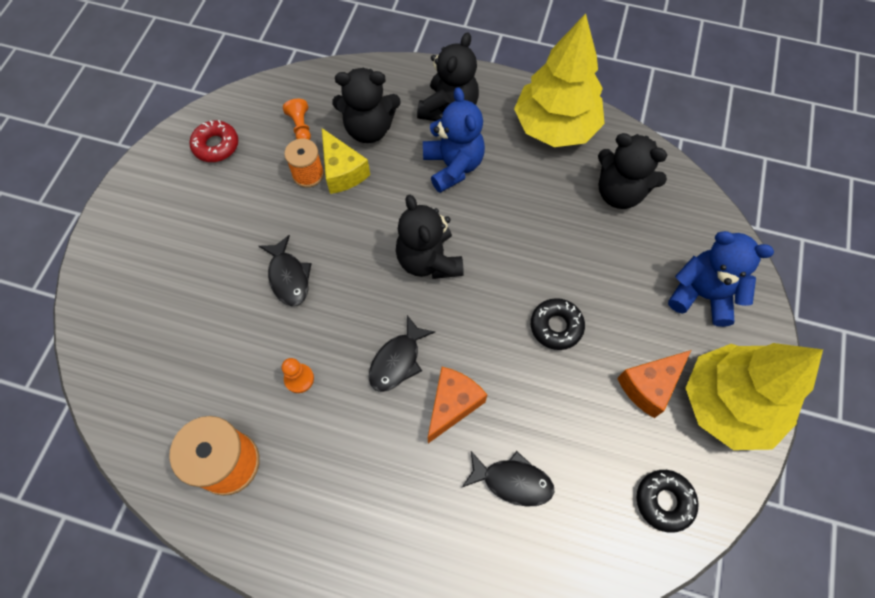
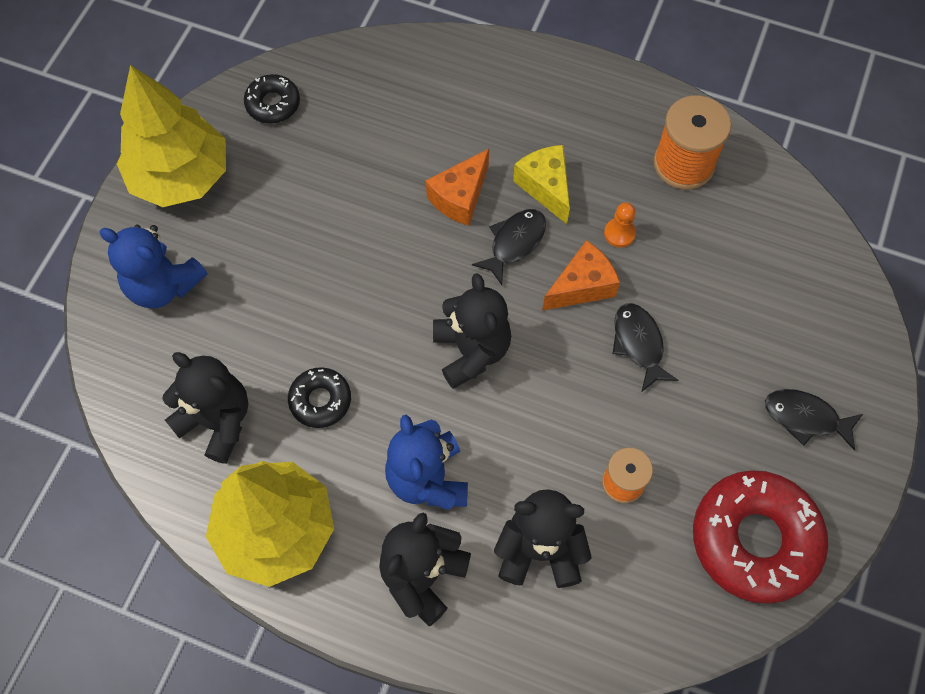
camera: 175 degrees left, 0 degrees up
red donut [190,120,238,162] -> red donut [693,470,828,604], size x1.97
orange pawn [283,99,311,140] -> none
yellow cheese [322,128,370,194] -> yellow cheese moved to [513,145,570,224]
black fish [462,451,554,506] -> black fish moved to [765,389,863,450]
black donut [531,298,585,350] -> black donut moved to [288,367,351,428]
orange cheese [617,350,691,418] -> orange cheese moved to [542,240,620,311]

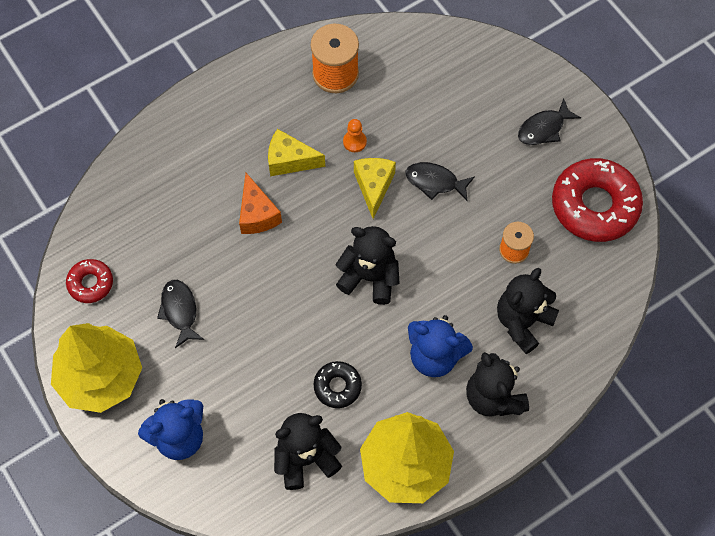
camera: 55 degrees left, 0 degrees up
black donut [244,74,300,124] -> red donut [66,259,113,303]
black fish [472,209,546,285] -> black fish moved to [157,280,204,348]
orange cheese [542,240,620,311] -> yellow cheese [354,158,396,219]

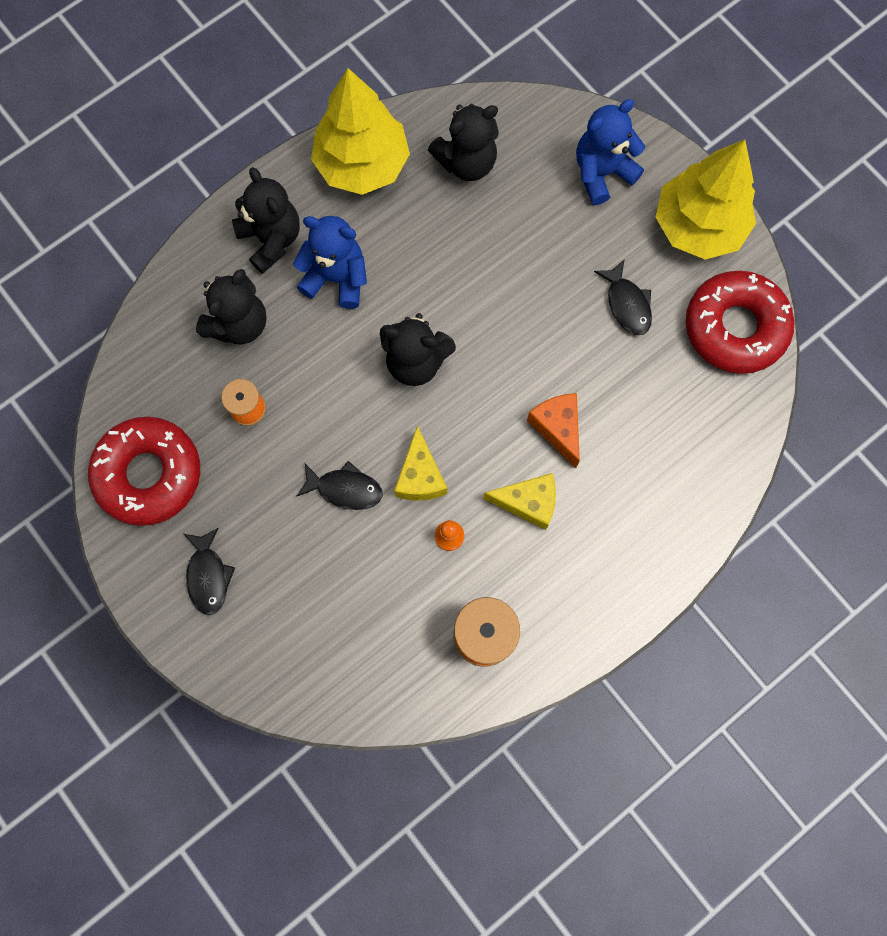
camera: 175 degrees right, 10 degrees up
red donut [66,259,113,303] -> red donut [686,271,794,374], size x1.97
black donut [314,361,362,408] -> none
black fish [518,99,581,145] -> black fish turned 120 degrees clockwise [184,528,235,615]

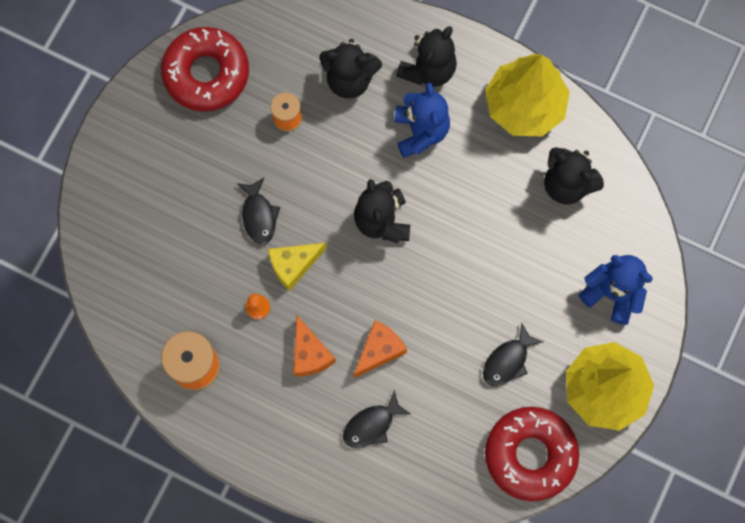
camera: 65 degrees right, 0 degrees up
black fish [184,528,235,615] -> black fish moved to [343,390,411,448]
yellow cheese [483,473,556,530] -> orange cheese [294,315,336,376]

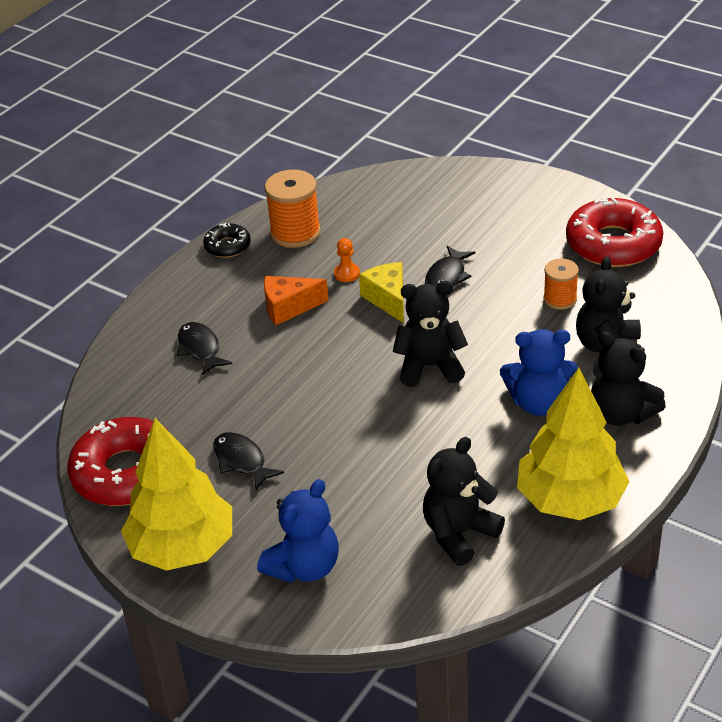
camera: 100 degrees right, 35 degrees down
black fish [237,178,280,245] -> black fish turned 60 degrees counterclockwise [425,246,475,287]
orange cheese [354,320,407,378] -> none
none -> black donut [203,223,251,258]

